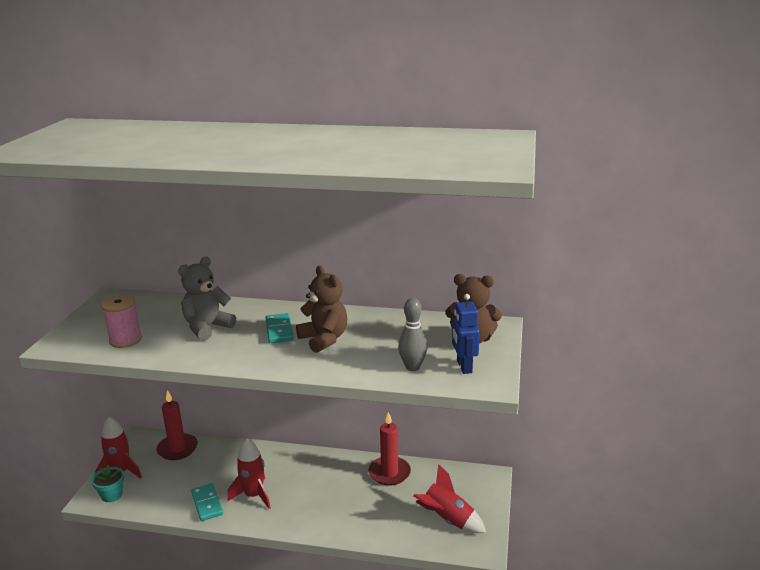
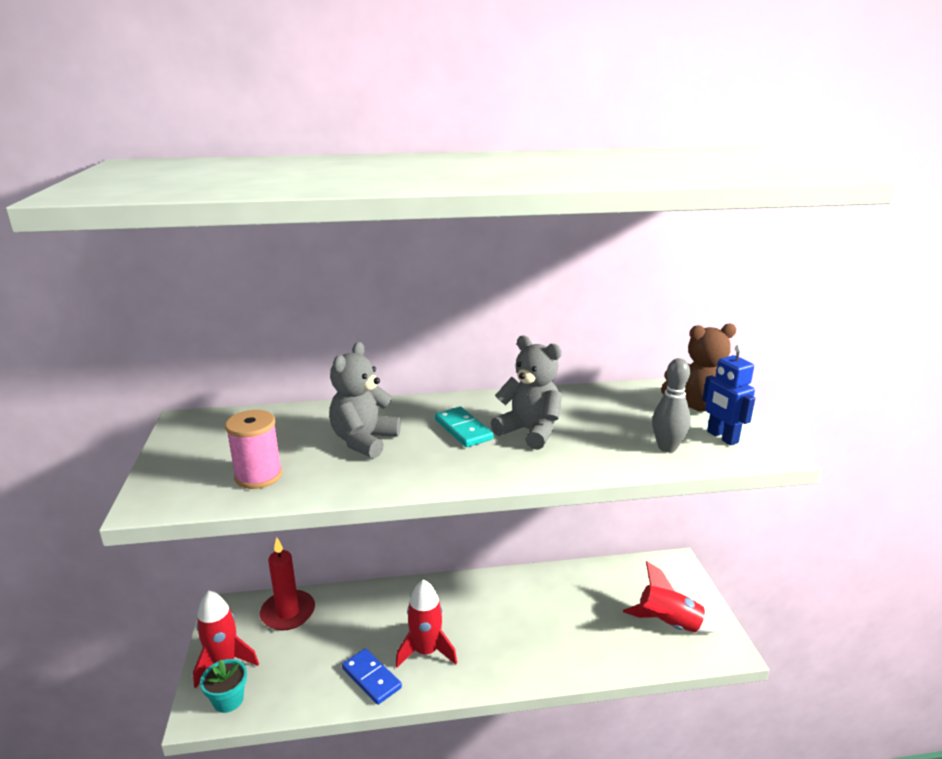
camera: 20 degrees left, 0 degrees up
turquoise domino [191,483,223,521] -> blue domino [342,648,402,705]
brown teddy bear [296,266,347,353] -> grey teddy bear [491,336,562,450]
red candle [369,412,411,486] -> none

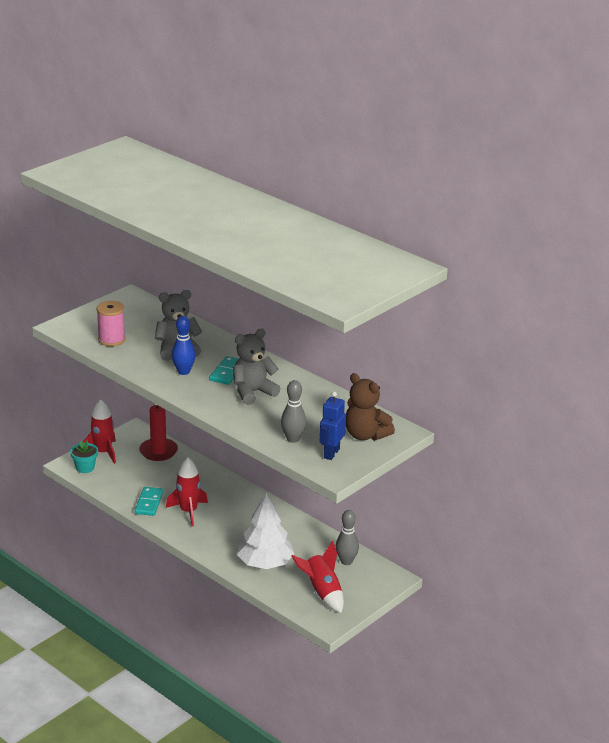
camera: 50 degrees right, 5 degrees up
blue domino [342,648,402,705] -> turquoise domino [135,487,163,516]
grey teddy bear [491,336,562,450] -> grey teddy bear turned 120 degrees counterclockwise [233,328,281,405]
none -> blue bowling pin [172,316,196,375]
none -> white tree [237,493,294,569]
none -> grey bowling pin [336,510,359,565]

